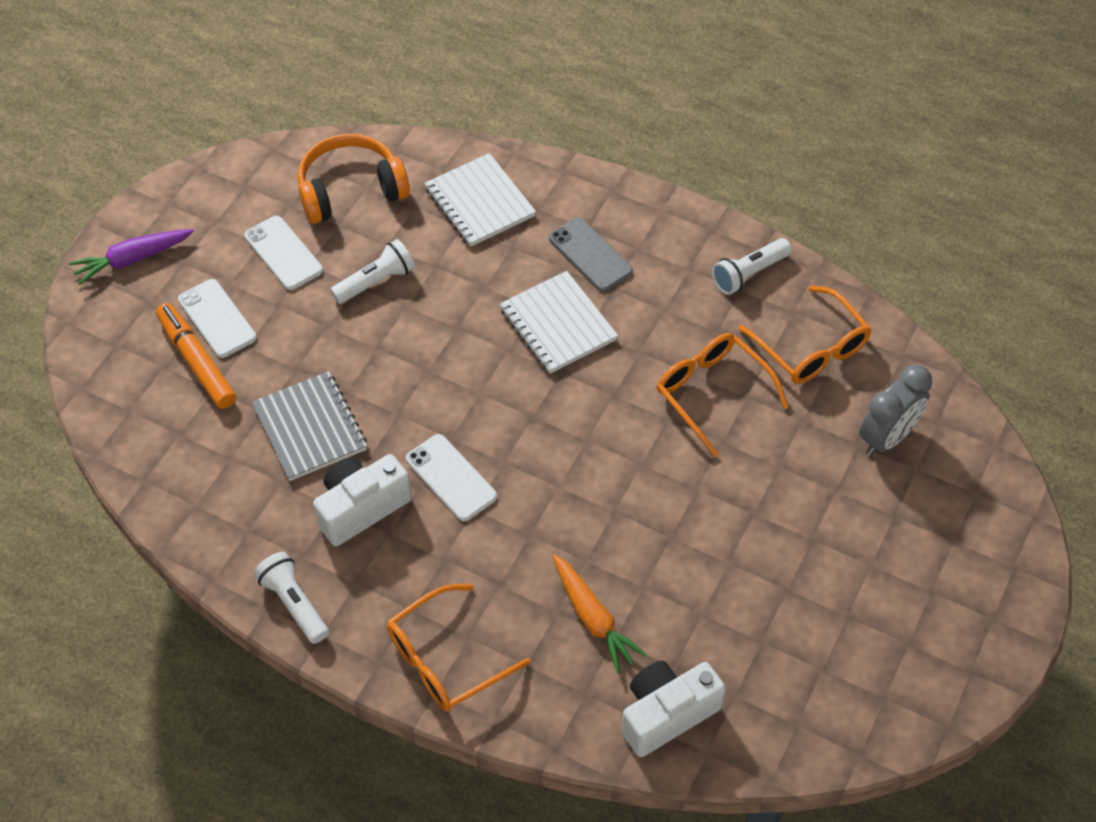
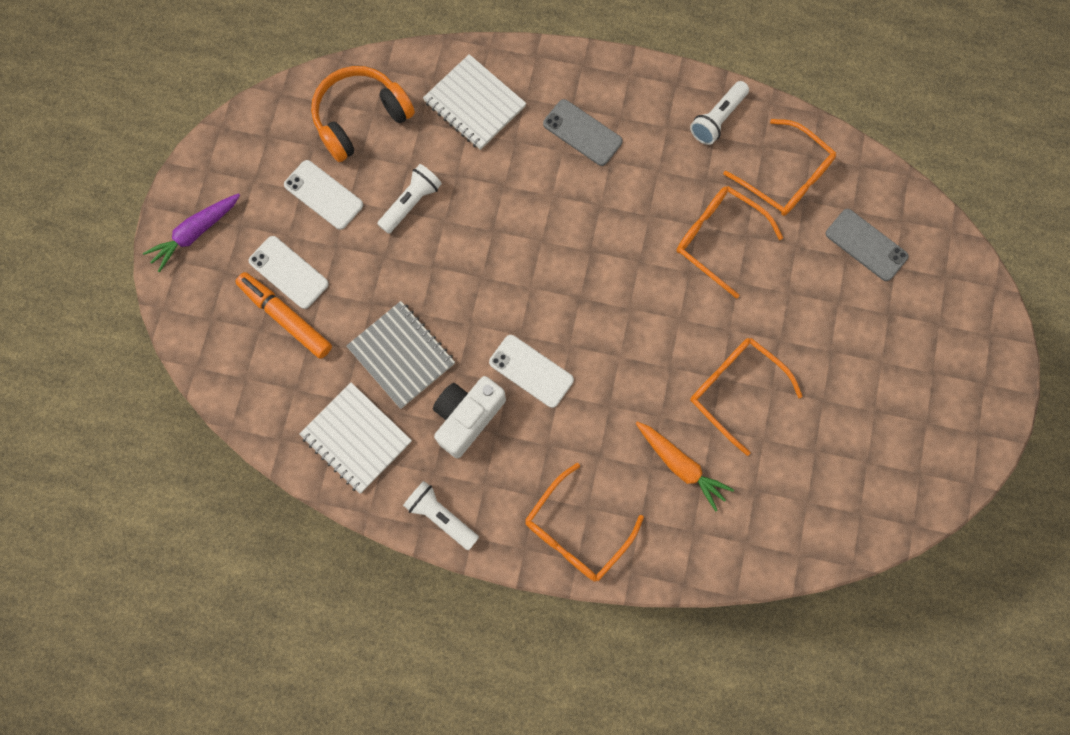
camera: 15 degrees left, 20 degrees up
white notebook [499,271,618,374] -> white notebook moved to [299,382,412,493]
white camera [621,661,726,757] -> none
grey clock [860,365,932,456] -> grey phone [826,209,908,281]
none -> orange glasses [690,338,803,456]

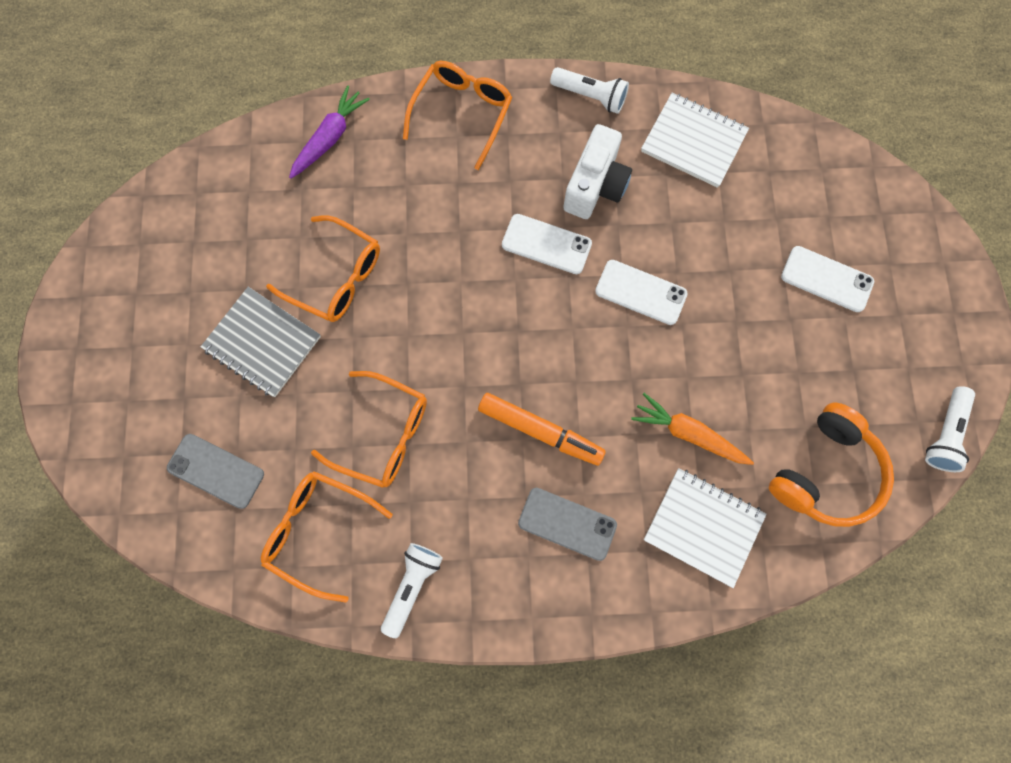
camera: 165 degrees right, 0 degrees up
purple carrot [143,193,240,272] -> purple carrot moved to [289,85,370,179]
orange marker [235,272,332,359] -> orange marker moved to [478,393,606,466]
white phone [284,160,363,230] -> white phone moved to [595,260,688,325]
grey notebook [346,301,455,409] -> grey notebook moved to [200,287,321,397]
white flashlight [377,164,442,234] -> white flashlight moved to [925,386,975,472]
orange carrot [636,422,734,511] -> orange carrot moved to [631,393,754,465]

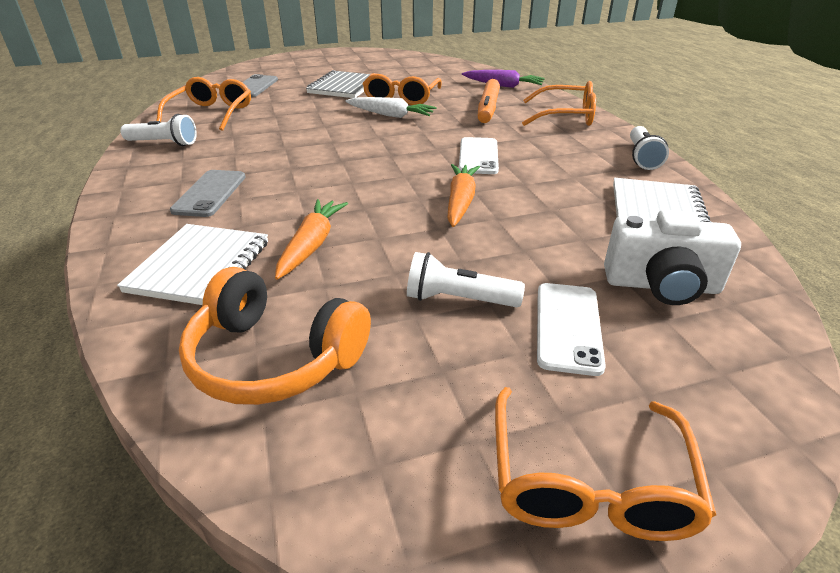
camera: 75 degrees right, 40 degrees down
orange glasses [311,371,427,488] -> orange glasses moved to [495,387,716,541]
orange marker [478,393,606,466] -> orange marker moved to [478,79,500,123]
white camera [563,124,632,219] -> white camera moved to [604,210,741,305]
white phone [595,260,688,325] -> orange carrot [447,164,480,227]
white flashlight [925,386,975,472] -> white flashlight moved to [407,252,525,307]
none -> white carrot [346,97,436,118]

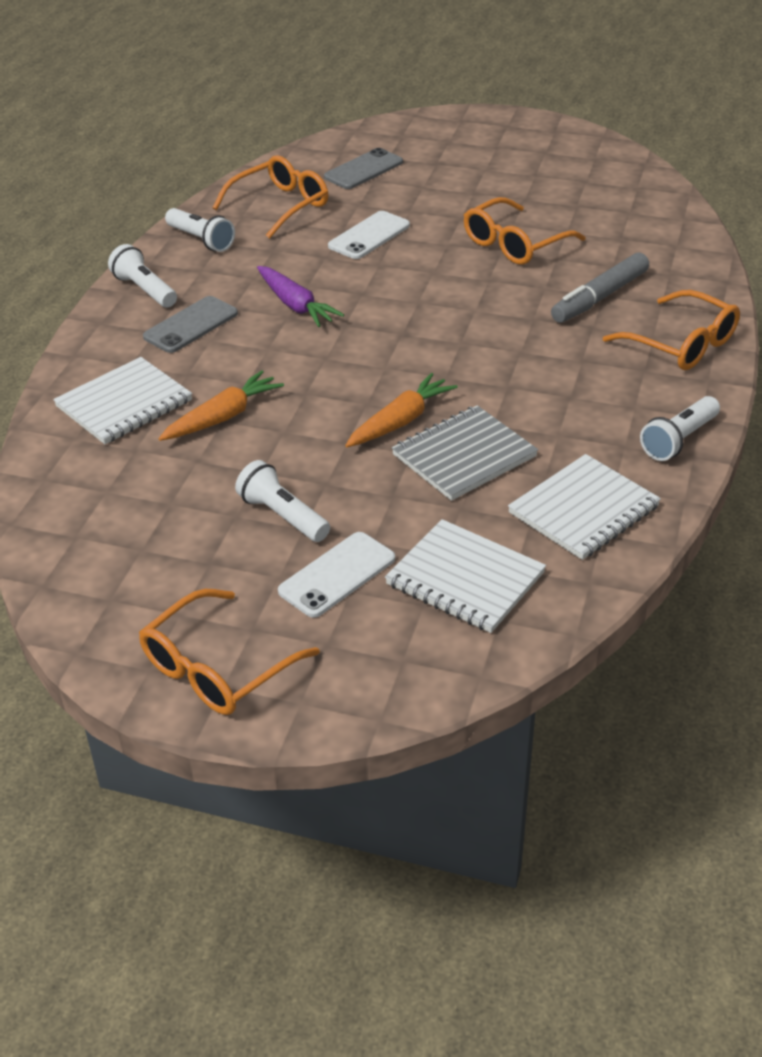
camera: 35 degrees right, 5 degrees up
orange headphones [179,267,371,405] -> none
grey notebook [306,70,370,98] -> grey notebook moved to [392,405,538,501]
white carrot [346,97,436,118] -> none
white phone [459,137,499,174] -> white phone moved to [328,211,410,259]
purple carrot [462,70,545,88] -> purple carrot moved to [257,266,344,327]
orange marker [478,79,500,123] -> grey marker [551,252,649,323]
white camera [604,210,741,305] -> white notebook [385,519,546,633]
none -> white flashlight [108,244,177,307]

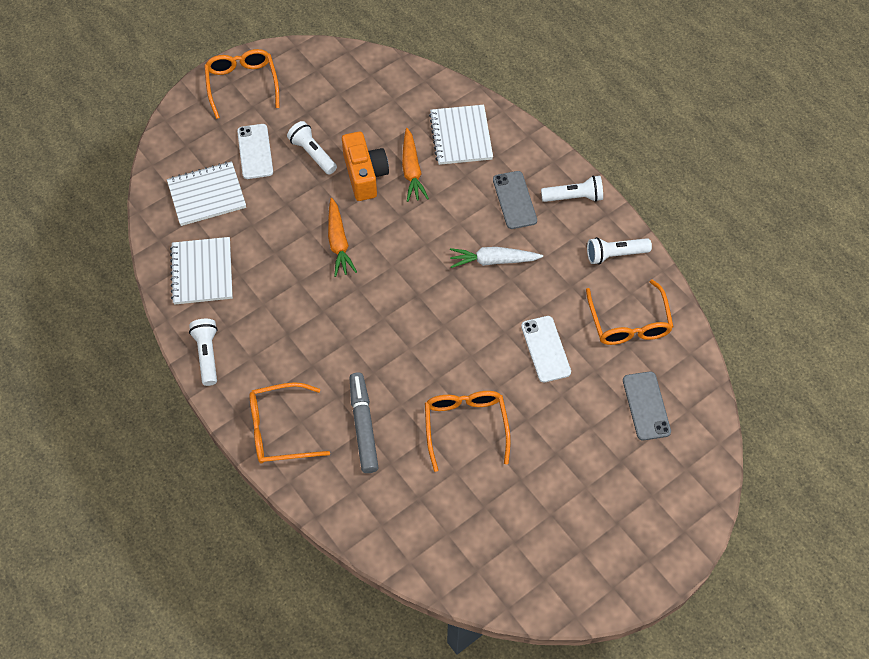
camera: 125 degrees right, 20 degrees up
white flashlight [235,460,330,542] -> white flashlight turned 120 degrees counterclockwise [287,121,337,175]
purple carrot [257,266,344,327] -> white carrot [450,247,543,268]
grey notebook [392,405,538,501] -> none
none -> orange camera [342,132,389,201]

